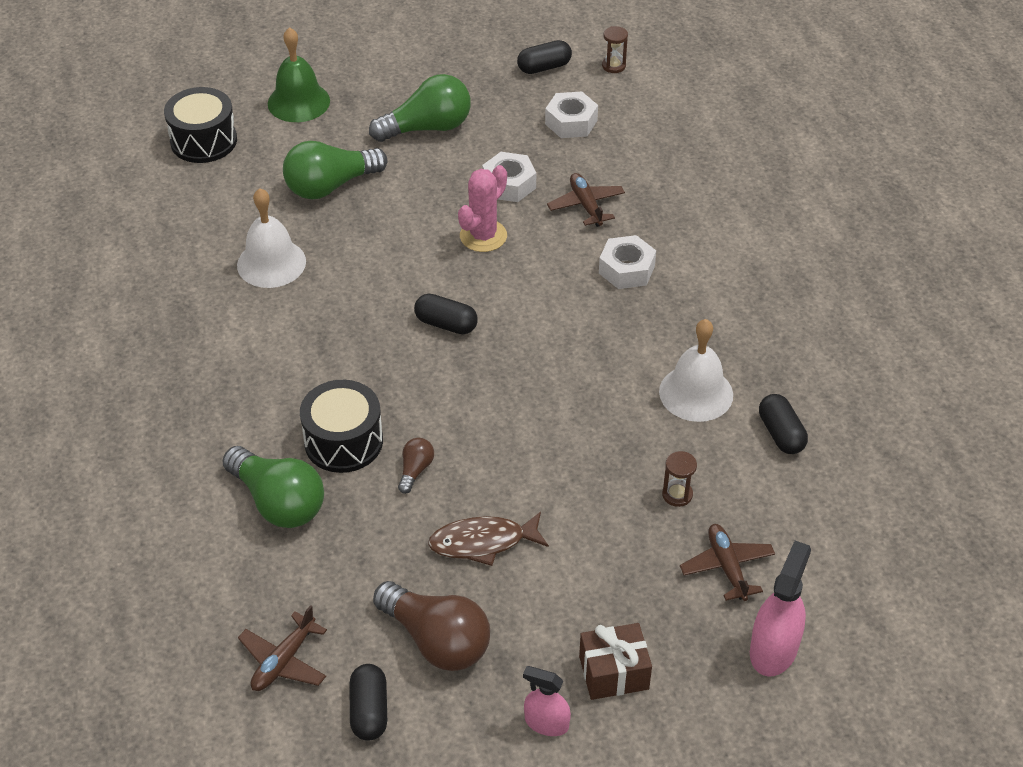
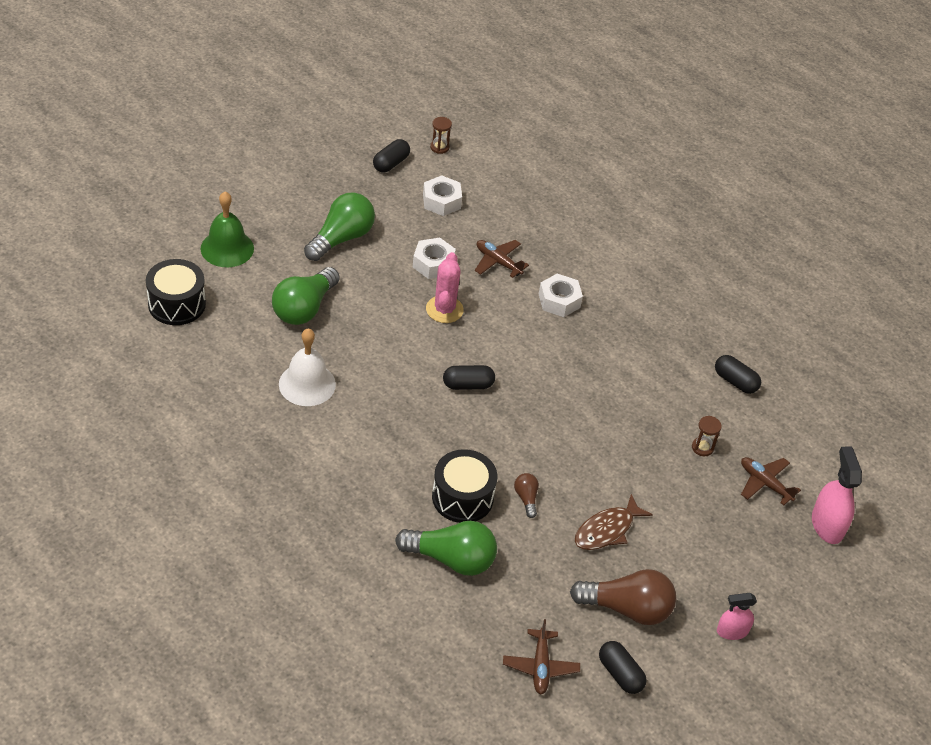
camera: 35 degrees left, 0 degrees up
brown gift [579,623,652,700] -> none
white bell [659,319,733,422] -> none

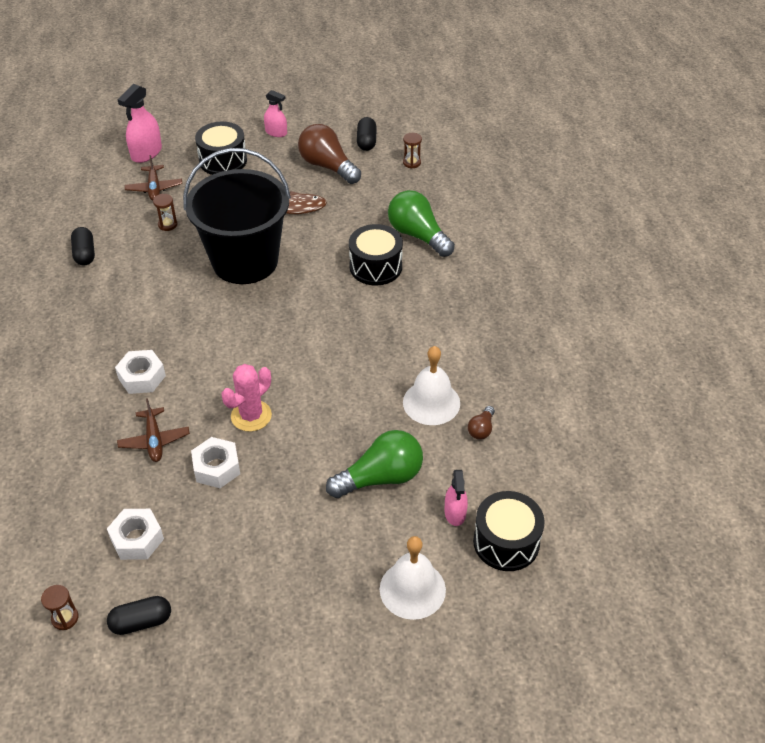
camera: 140 degrees left, 0 degrees up
green bell [201,192,254,267] -> white bell [380,536,446,620]
green light bulb [304,192,375,261] -> none
black capsule [443,365,495,390] -> none
brown plane [503,619,580,694] -> brown hourglass [403,133,422,169]
brown light bulb [514,473,539,518] -> brown light bulb moved to [468,406,495,440]
none -> black bucket [183,148,291,284]
none -> black drum [195,122,247,175]
none -> pink spray bottle [445,470,468,526]

